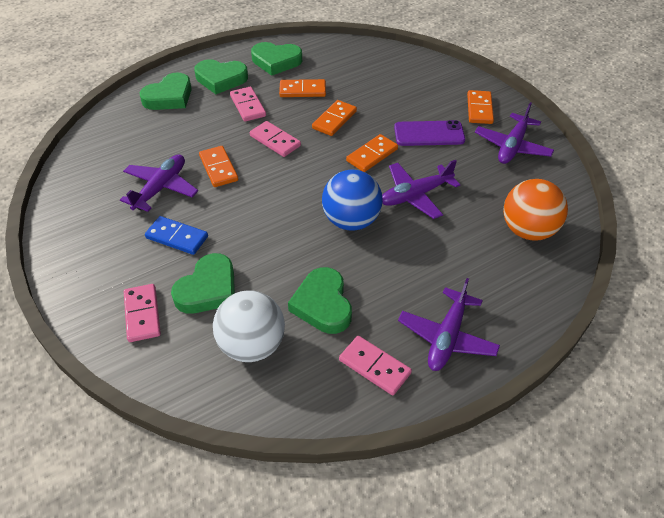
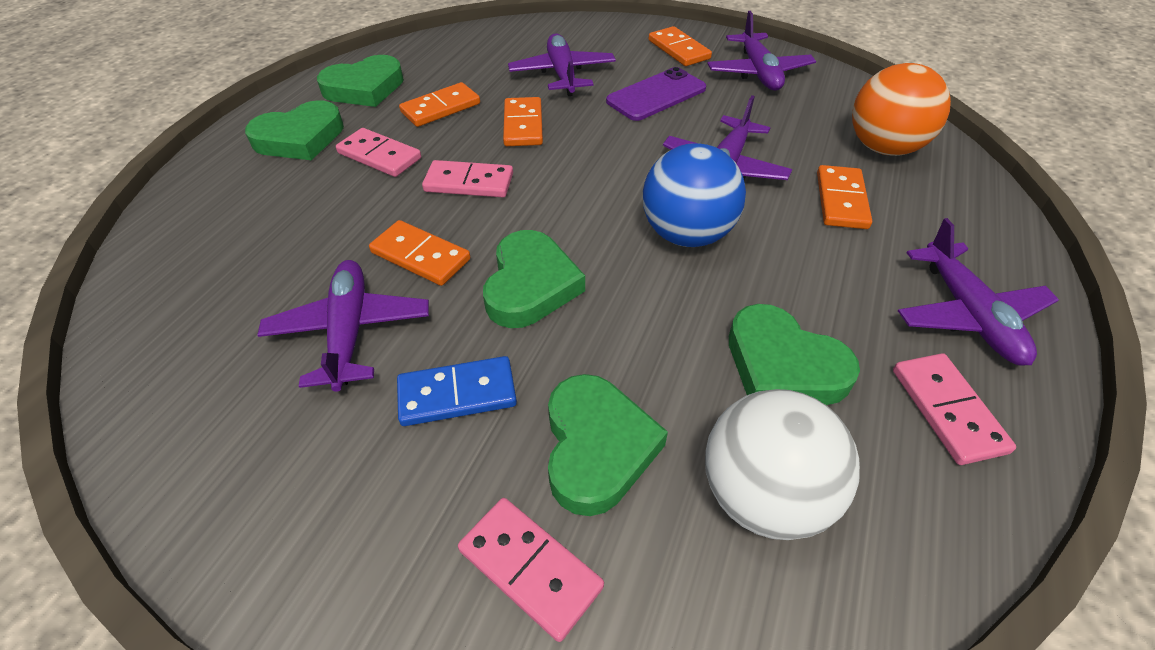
camera: 35 degrees left, 0 degrees up
green heart [140,72,192,110] -> green heart moved to [483,230,585,328]
pink domino [339,336,412,395] -> pink domino turned 75 degrees clockwise [893,353,1016,465]
orange domino [346,134,398,172] -> orange domino moved to [817,165,872,229]
none -> purple plane [508,33,616,96]

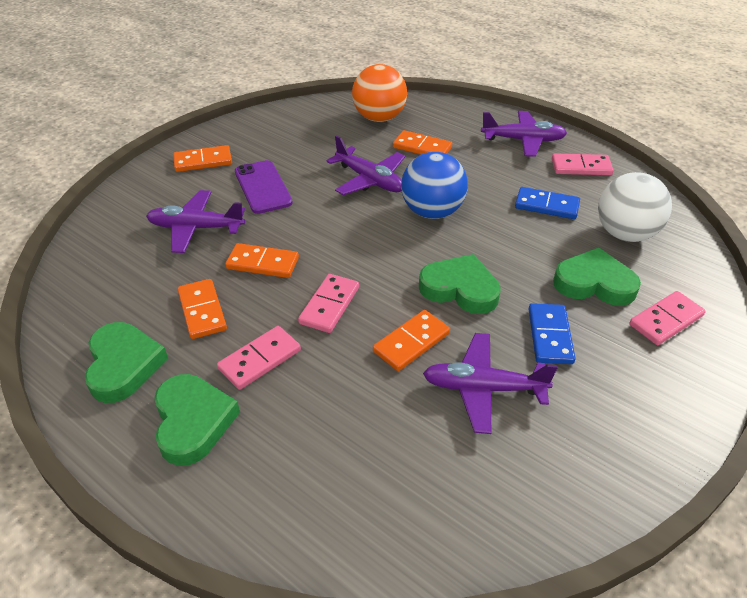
camera: 75 degrees left, 5 degrees down
purple plane [708,11,816,91] -> none
green heart [729,304,860,405] -> blue domino [515,187,580,219]

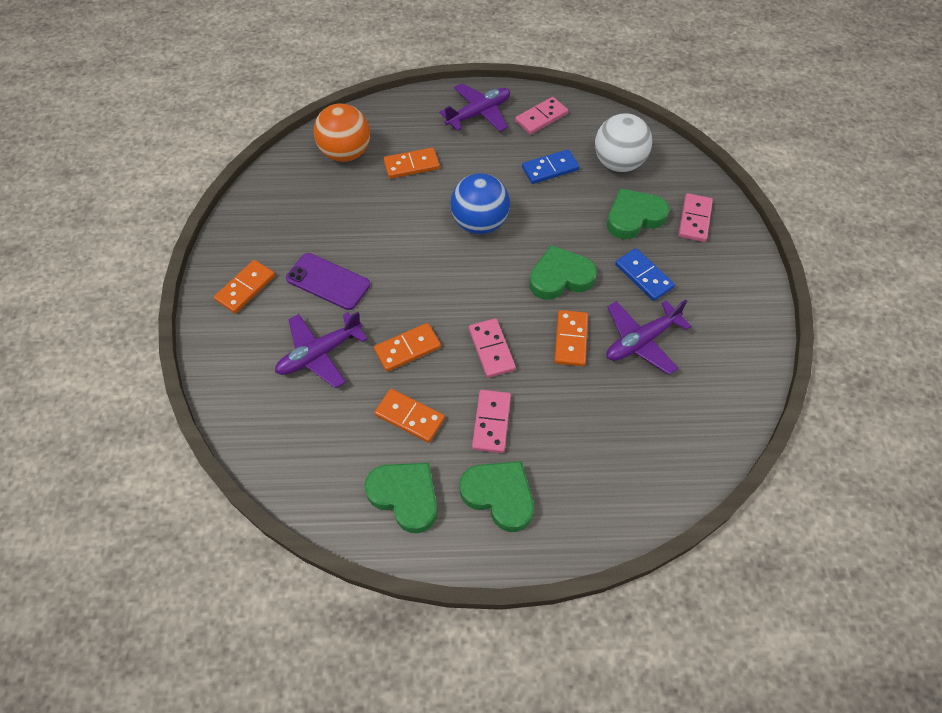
camera: 40 degrees left, 15 degrees up
purple plane [326,135,405,195] -> none

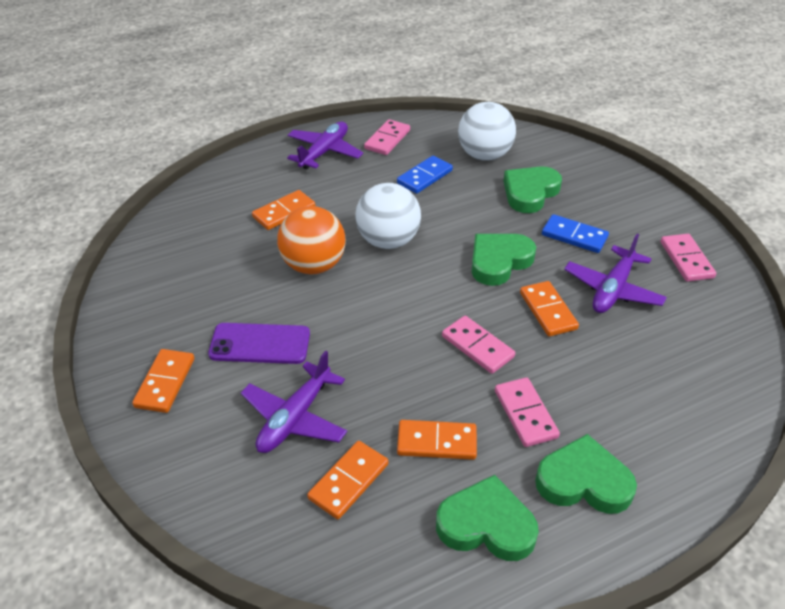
camera: 25 degrees left, 15 degrees down
orange ball [314,103,370,162] -> orange ball moved to [277,206,346,274]
orange domino [374,323,441,372] -> orange domino moved to [307,441,388,519]
blue ball [450,173,510,234] -> white ball [355,183,421,249]
pink domino [678,193,713,242] -> pink domino moved to [661,234,716,282]

